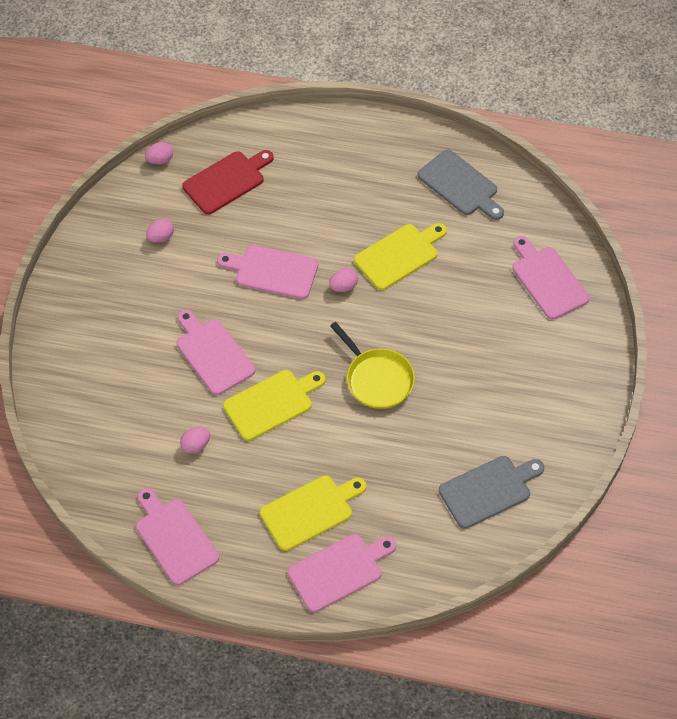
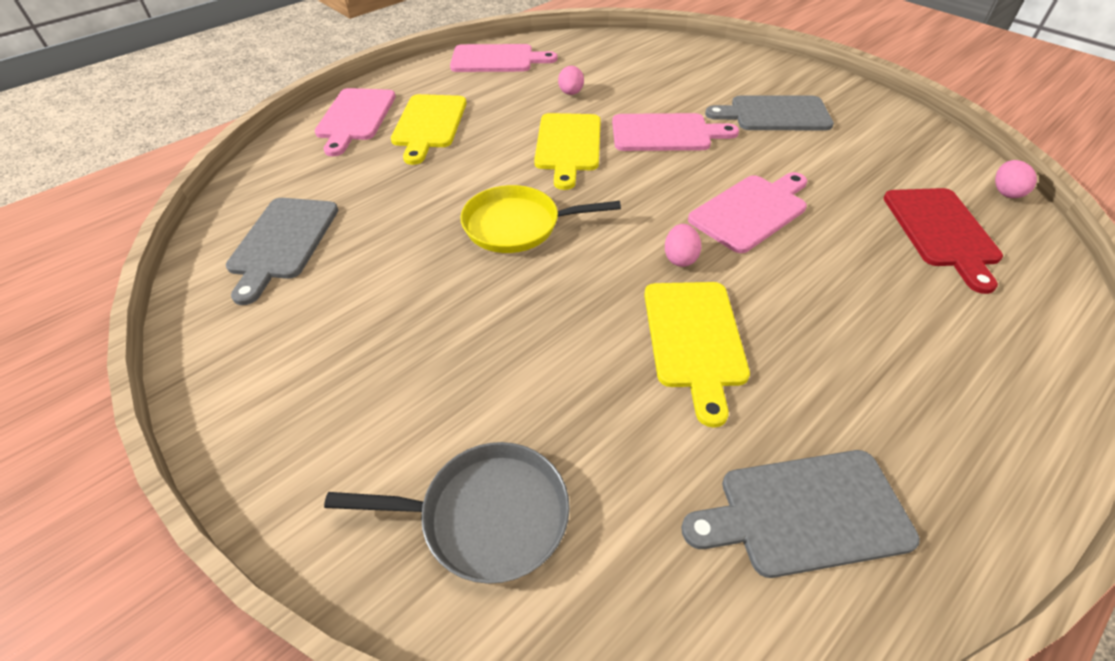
camera: 125 degrees right, 10 degrees down
pink egg [146,219,174,243] -> none
pink cutting board [512,236,590,320] -> grey pan [324,442,570,584]
none -> grey cutting board [705,96,834,130]

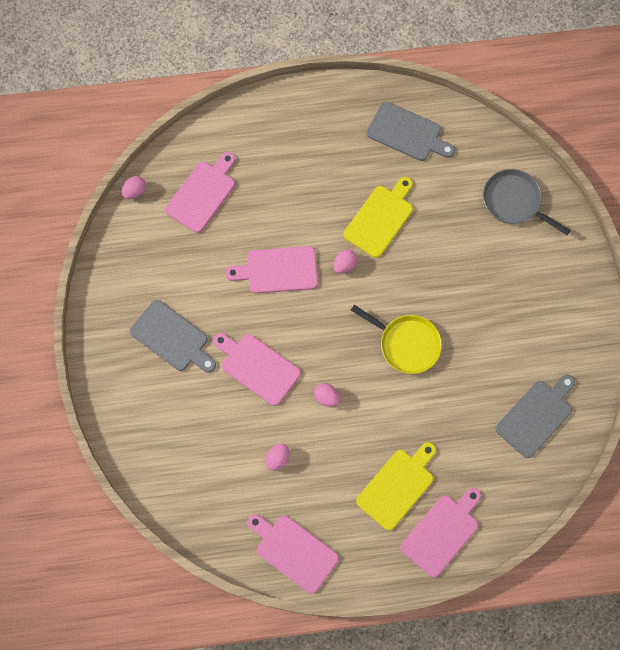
camera: 145 degrees left, 25 degrees up
yellow cutting board [534,113,601,190] -> pink egg [314,383,340,407]
red cutting board [884,188,1003,294] -> pink cutting board [165,152,235,233]

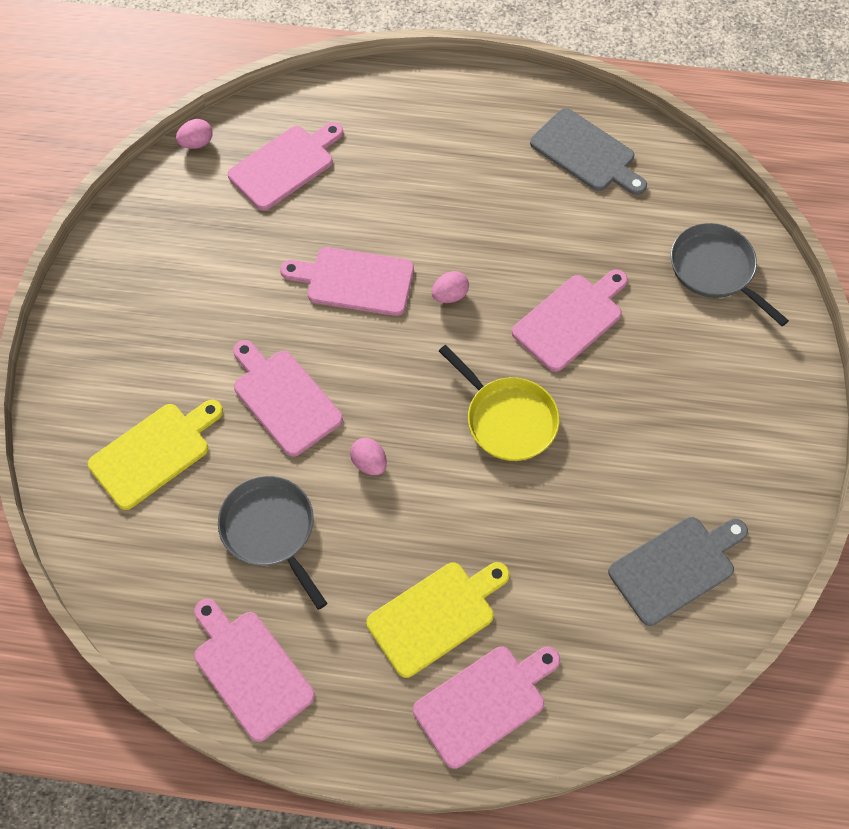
camera: 15 degrees right, 10 degrees down
grey cutting board [130,300,216,373] -> none
pink egg [265,444,289,471] -> grey pan [218,476,327,610]
yellow cutting board [344,177,413,258] -> yellow cutting board moved to [88,400,223,510]
none -> pink cutting board [512,269,628,372]

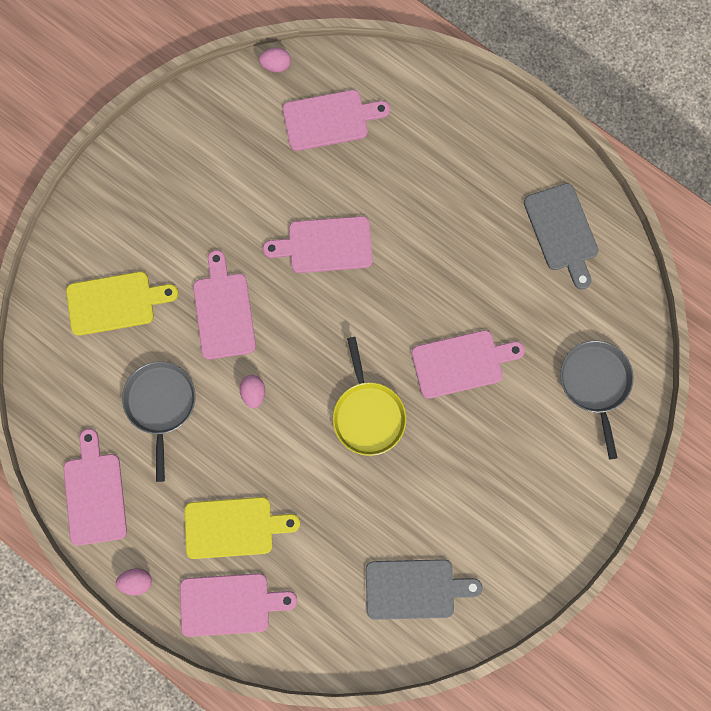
camera: 30 degrees right, 15 degrees up
pink cutting board [280,247,414,316] -> pink cutting board turned 45 degrees counterclockwise [263,216,373,273]
pink egg [432,271,469,303] -> pink egg moved to [116,568,152,595]

